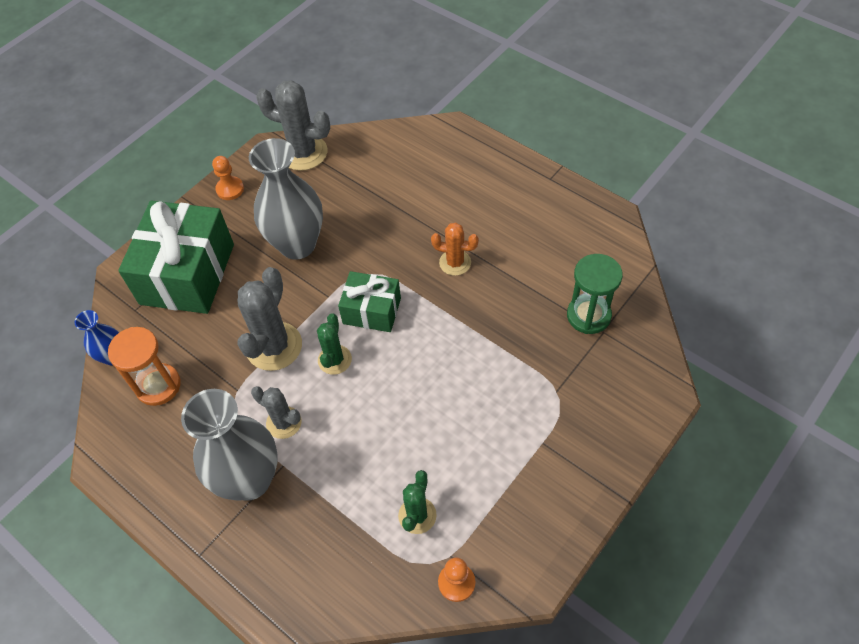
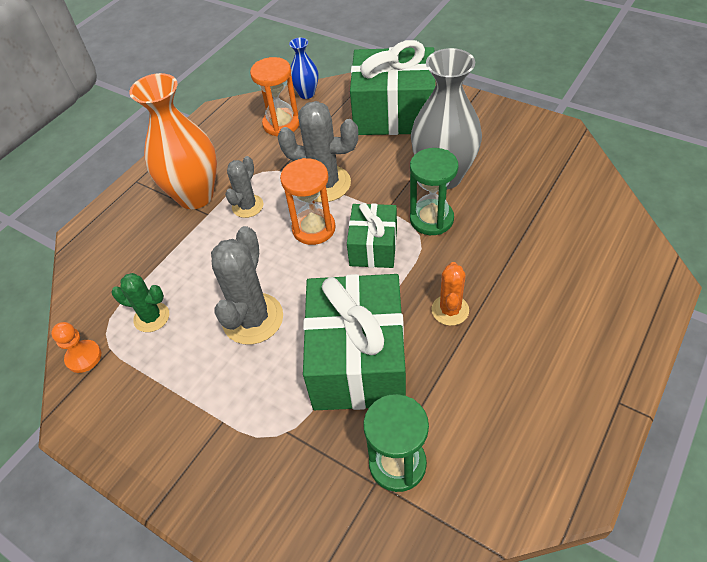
camera: 85 degrees right, 5 degrees down
grey vase [181,389,278,501] -> orange vase [129,73,217,209]
orange pawn [212,156,244,200] -> none
grey cactus [256,80,330,171] -> grey cactus moved to [211,226,283,345]
green cactus [317,313,352,375] -> orange hourglass [280,158,335,245]
none -> green gift [303,274,406,410]
none -> green hourglass [410,148,458,235]

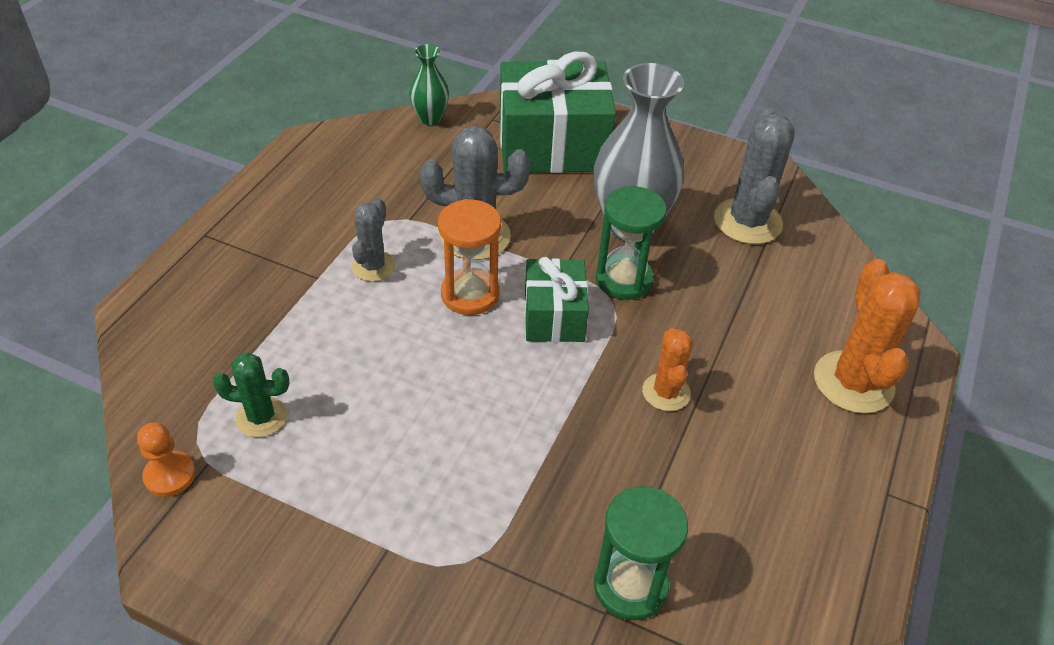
camera: 15 degrees left, 5 degrees down
orange vase [129,73,217,209] -> none
grey cactus [211,226,283,345] -> grey cactus moved to [714,108,795,244]
orange hourglass [250,57,299,136] -> none
blue vase [289,38,318,99] -> green vase [409,44,449,125]
green gift [303,274,406,410] -> none
none -> orange cactus [814,259,921,414]

